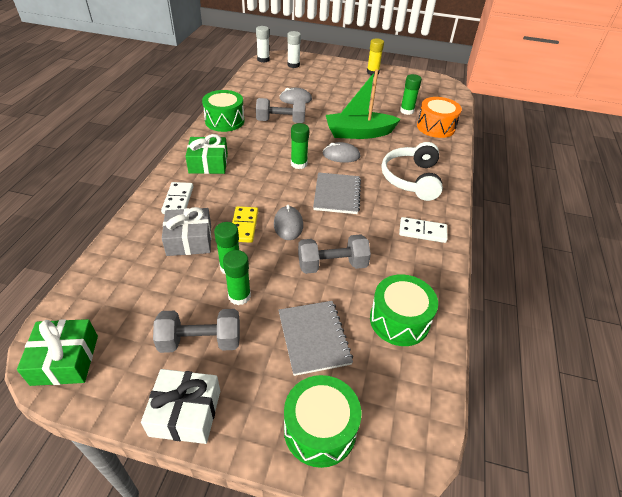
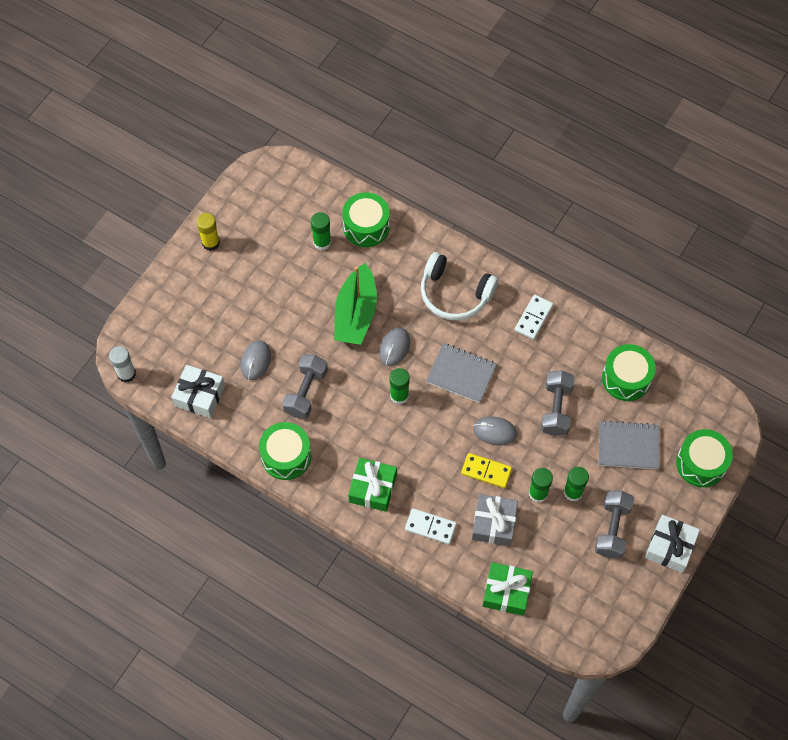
camera: 70 degrees left, 20 degrees up
green gift [17,319,98,386] -> green gift moved to [482,562,533,616]
white glue stick [287,31,301,68] -> none
orange drum [417,97,462,138] -> green drum [342,192,390,247]
none -> white gift [171,365,225,418]

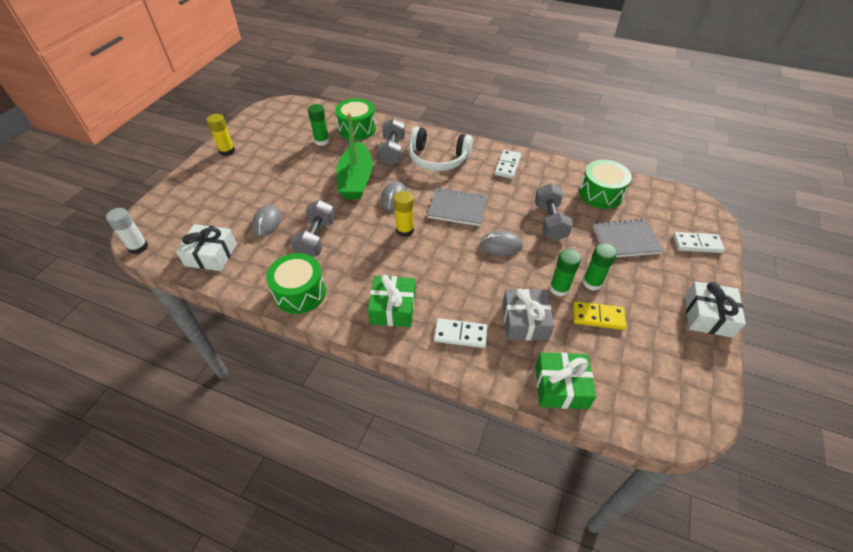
camera: 10 degrees left, 15 degrees down
green glue stick [390,368,410,404] -> yellow glue stick [394,191,414,237]
yellow domino [461,453,512,488] -> yellow domino moved to [573,301,626,330]
grey dumbbell [595,490,634,559] -> grey dumbbell moved to [378,118,405,166]
green drum [676,429,733,487] -> white domino [673,232,725,253]

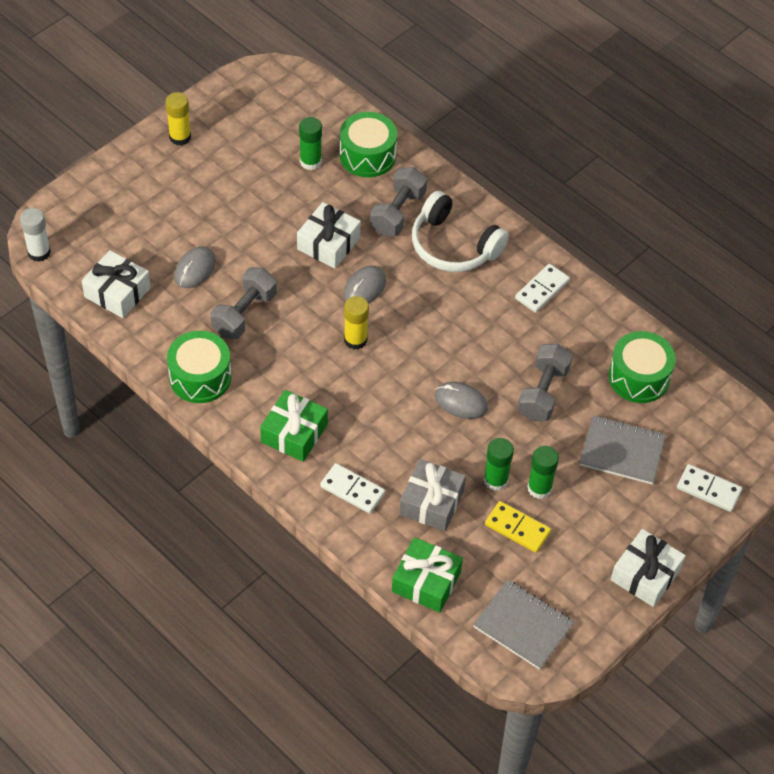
camera: 20 degrees right, 5 degrees up
green boat [336,113,373,199] -> white gift [297,202,361,268]
grey notebook [428,188,487,226] -> grey notebook moved to [473,580,574,670]

